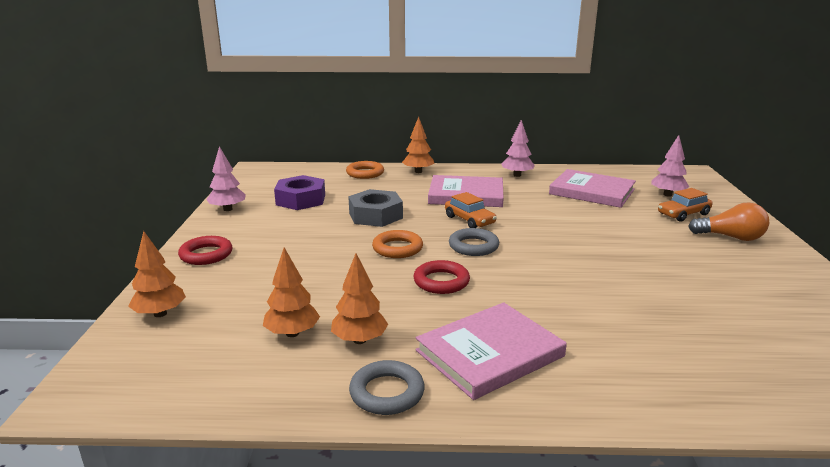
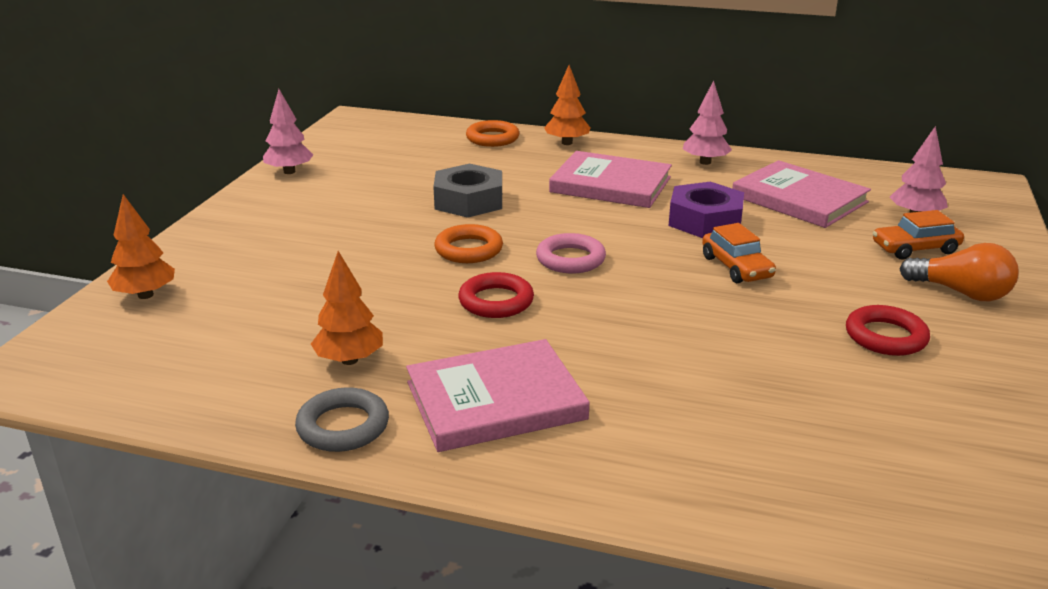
camera: 15 degrees right, 5 degrees up
red ring [178,236,232,265] -> red ring moved to [846,305,930,356]
orange tree [263,247,320,337] -> none
purple nut [274,175,325,210] -> purple nut moved to [669,182,744,238]
orange car [445,192,497,228] -> orange car moved to [702,223,776,283]
grey ring [449,228,499,256] -> pink ring [536,233,606,273]

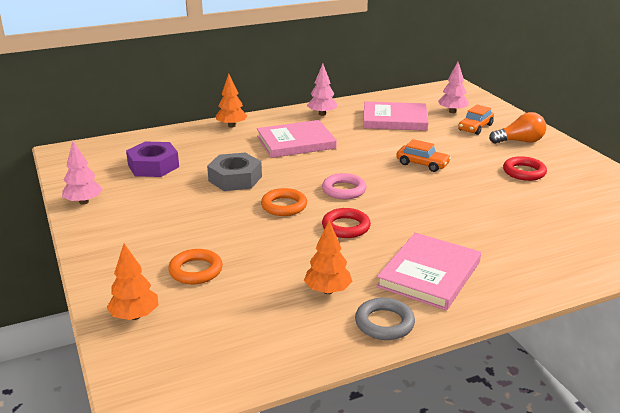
camera: 40 degrees left, 0 degrees up
orange ring [466,120,519,147] -> orange ring moved to [168,249,223,284]
purple nut [669,182,744,238] -> purple nut moved to [126,141,179,177]

